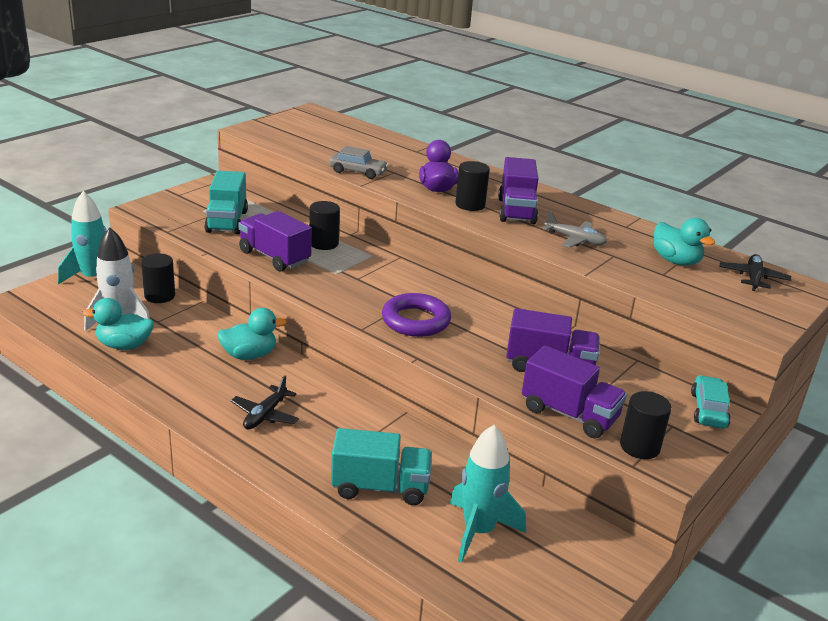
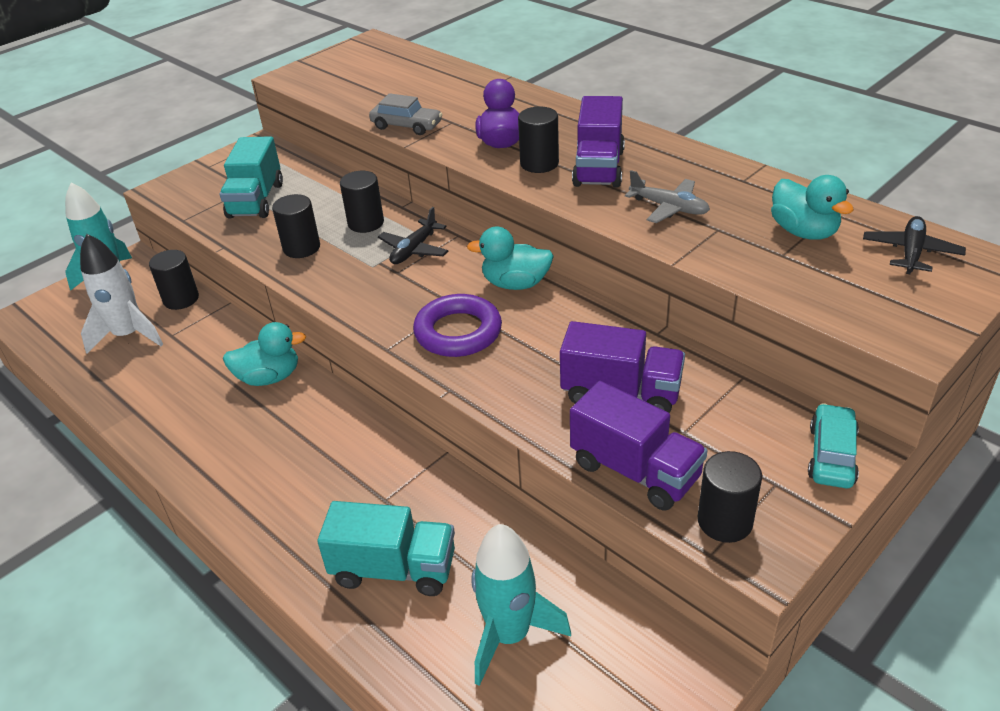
camera: 10 degrees right, 10 degrees up
turquoise duck [83,298,154,350] -> turquoise duck moved to [467,227,554,290]
black plane [231,375,299,429] -> black plane moved to [378,207,449,264]
purple truck [238,211,312,272] -> black cylinder [272,194,320,258]

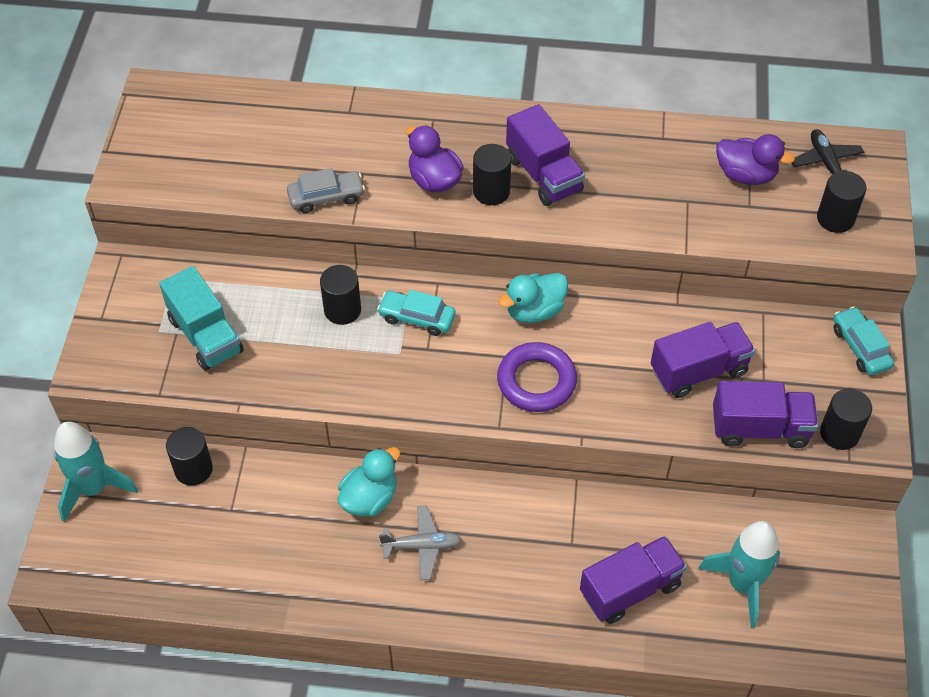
camera: 40 degrees left, 15 degrees up
white rocket [80,234,163,354] -> none
black cylinder [272,194,320,258] -> black cylinder moved to [817,171,867,233]
turquoise truck [317,501,455,596] -> purple truck [580,536,687,624]
black plane [378,207,449,264] -> turquoise car [377,290,456,336]
grey plane [625,170,710,223] -> grey plane moved to [379,506,462,580]
turquoise duck [771,175,854,240] -> purple duck [716,134,795,185]

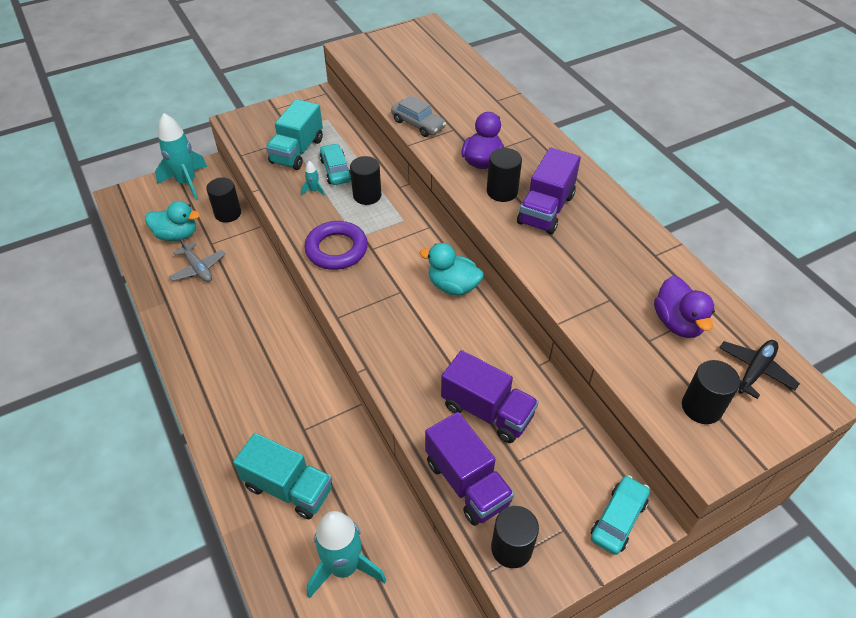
camera: 55 degrees right, 5 degrees down
turquoise duck [338,447,401,517] -> turquoise duck moved to [145,201,200,241]
turquoise car [377,290,456,336] -> turquoise car moved to [320,143,351,185]
grey plane [379,506,462,580] -> grey plane moved to [169,237,225,282]
purple ring [497,342,577,412] -> purple ring moved to [304,221,368,270]
purple truck [580,536,687,624] -> turquoise truck [233,433,332,519]
none -> turquoise rocket [301,161,325,196]

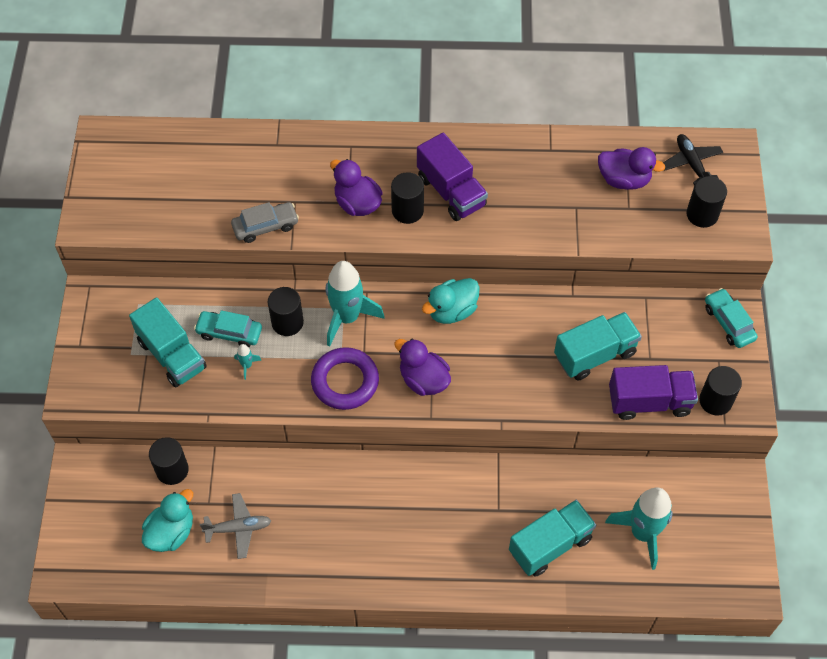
camera: 60 degrees left, 10 degrees up
turquoise rocket [155,113,207,200] -> turquoise rocket moved to [325,261,384,347]
purple truck [441,350,539,443] -> turquoise truck [554,312,642,380]
none -> purple duck [394,339,451,396]

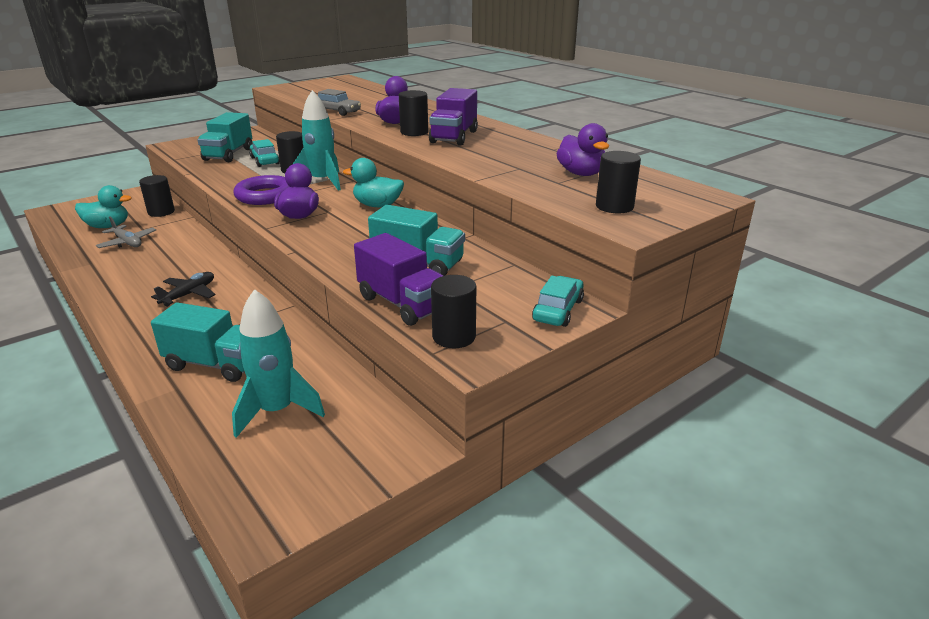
camera: 50 degrees right, 30 degrees down
turquoise rocket [234,344,261,380] -> none
black plane [663,134,723,186] -> black plane moved to [151,272,216,307]

